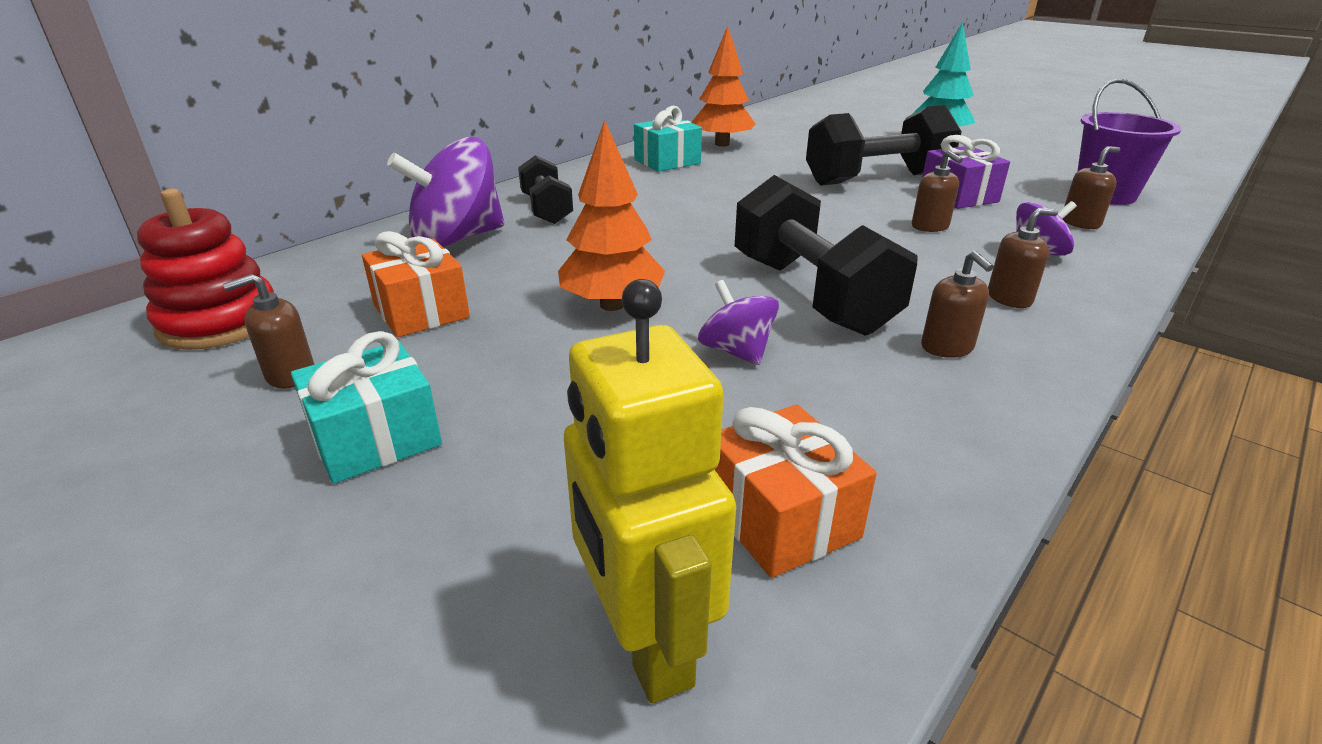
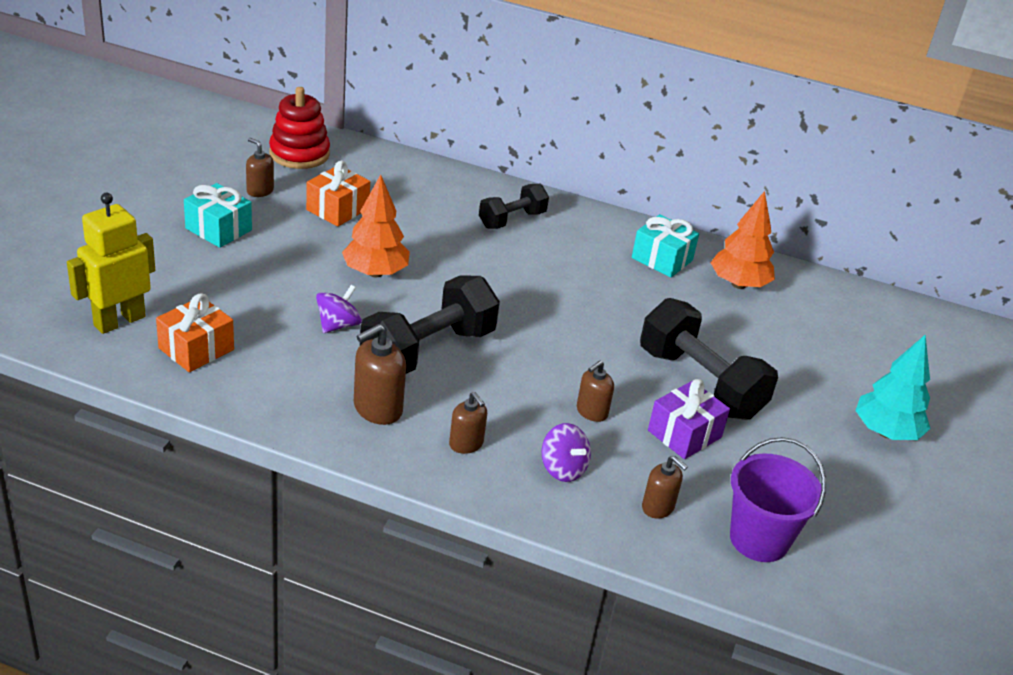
camera: 65 degrees right, 5 degrees up
purple spinning top [387,137,505,247] -> none
brown soap dispenser [921,251,994,358] -> brown soap dispenser [354,324,406,425], size x1.56

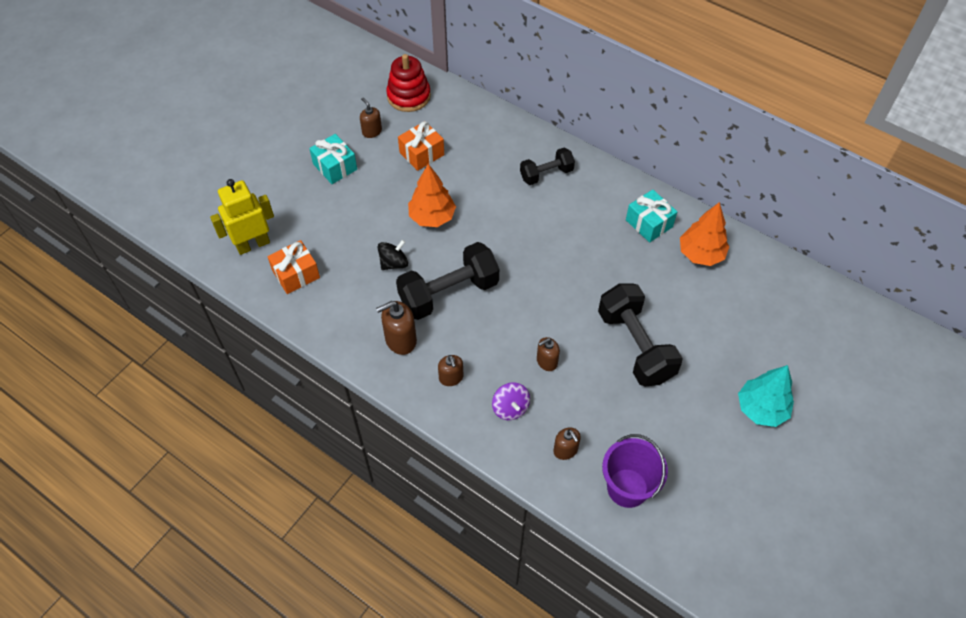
camera: 20 degrees right, 20 degrees up
purple spinning top [316,285,362,333] -> black spinning top [378,240,408,270]
purple gift [648,379,730,459] -> none

